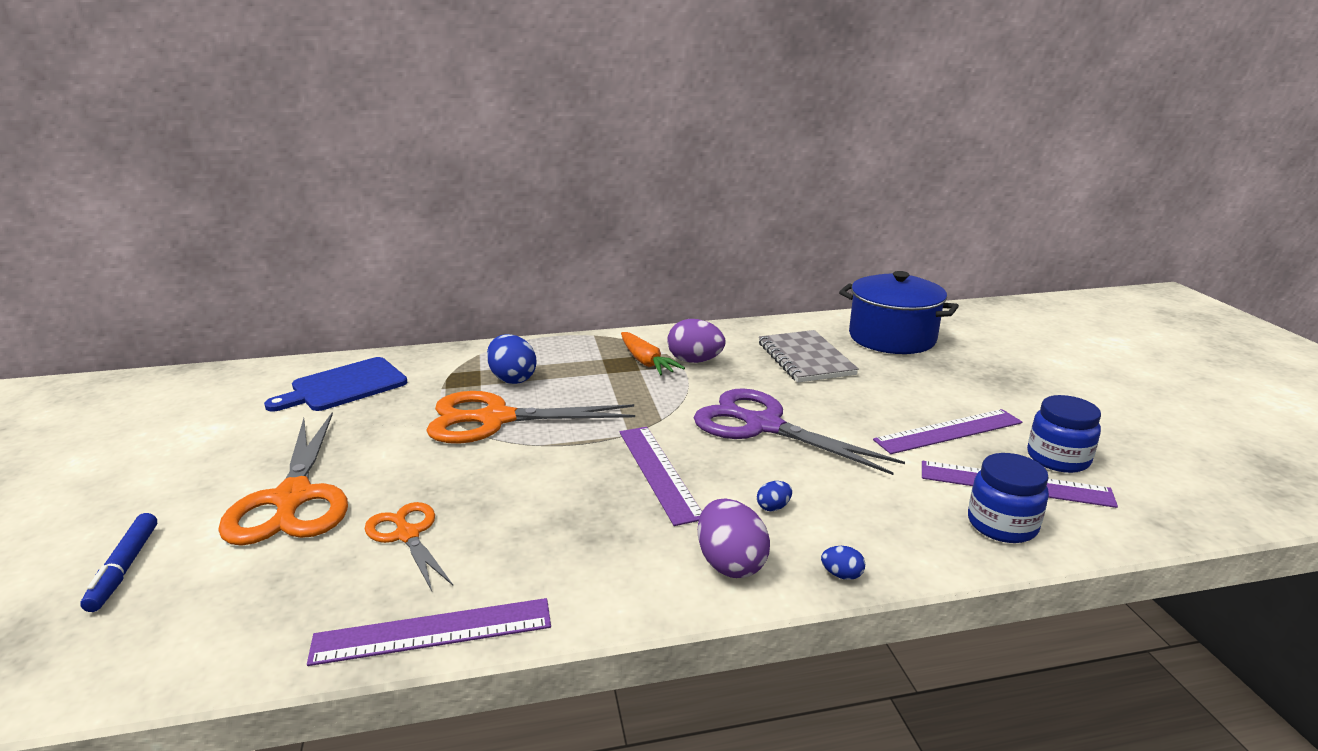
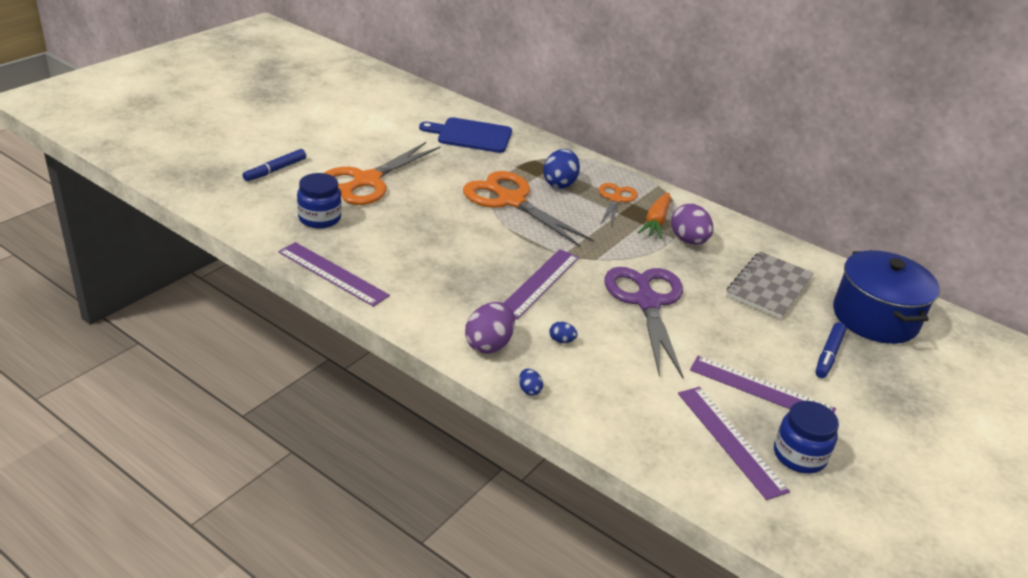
camera: 45 degrees right, 10 degrees up
orange scissors [364,502,453,591] -> orange scissors moved to [599,183,637,228]
blue jar [968,453,1049,543] -> blue jar moved to [297,173,342,228]
none -> blue marker [815,322,846,378]

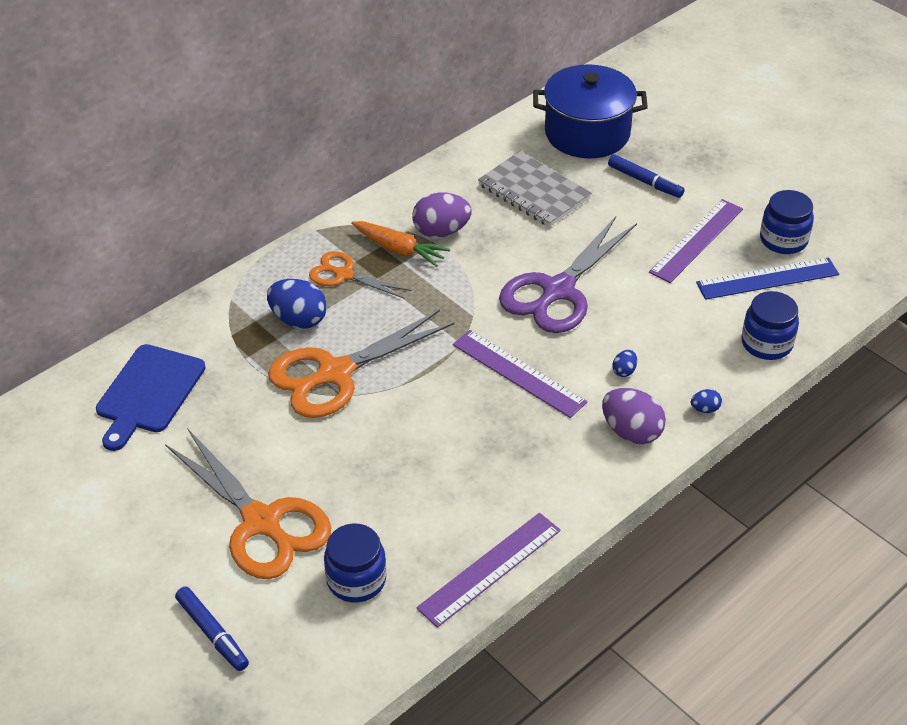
camera: 75 degrees left, 10 degrees up
purple scissors [604,267,684,379] -> purple scissors turned 60 degrees counterclockwise [499,216,637,333]
purple ruler [678,387,790,500] -> blue ruler [696,258,839,300]
none -> blue jar [742,291,799,360]

